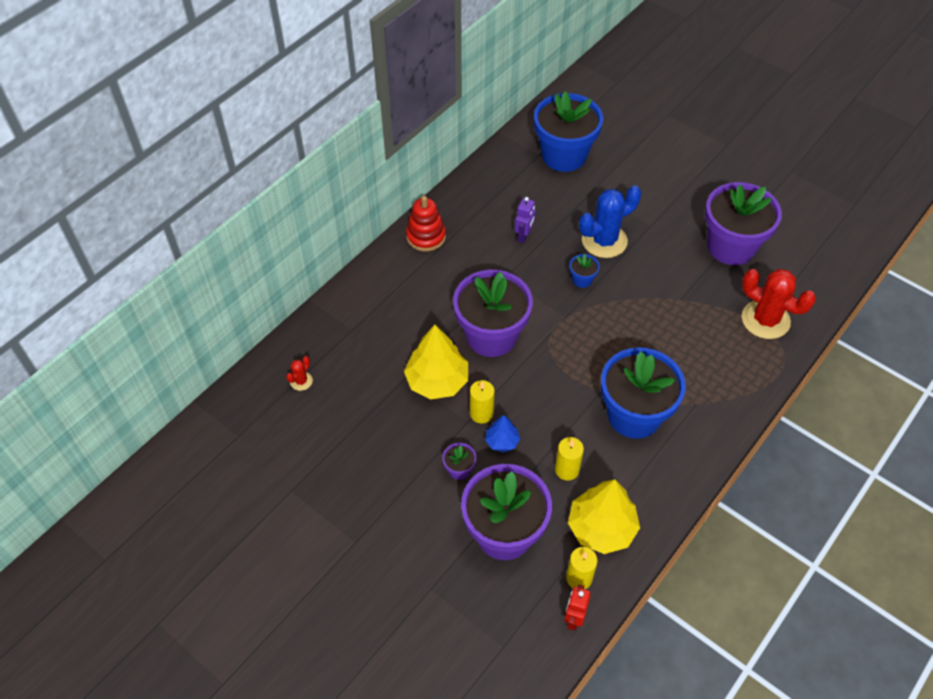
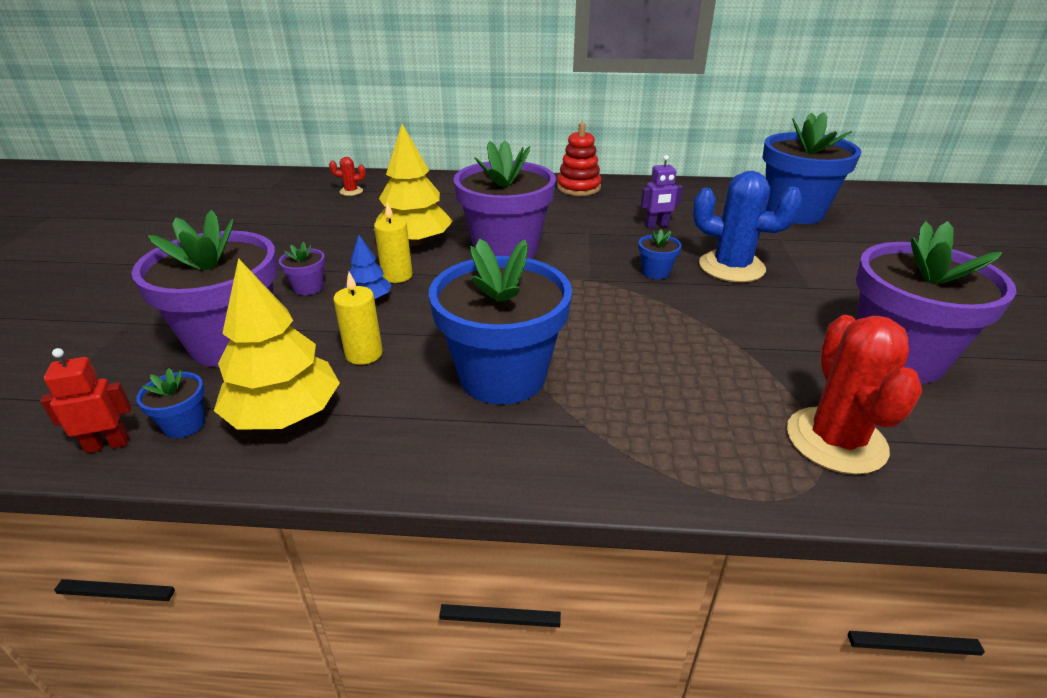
camera: 55 degrees right, 20 degrees down
yellow candle [566,547,598,589] -> blue flower pot [136,368,205,438]

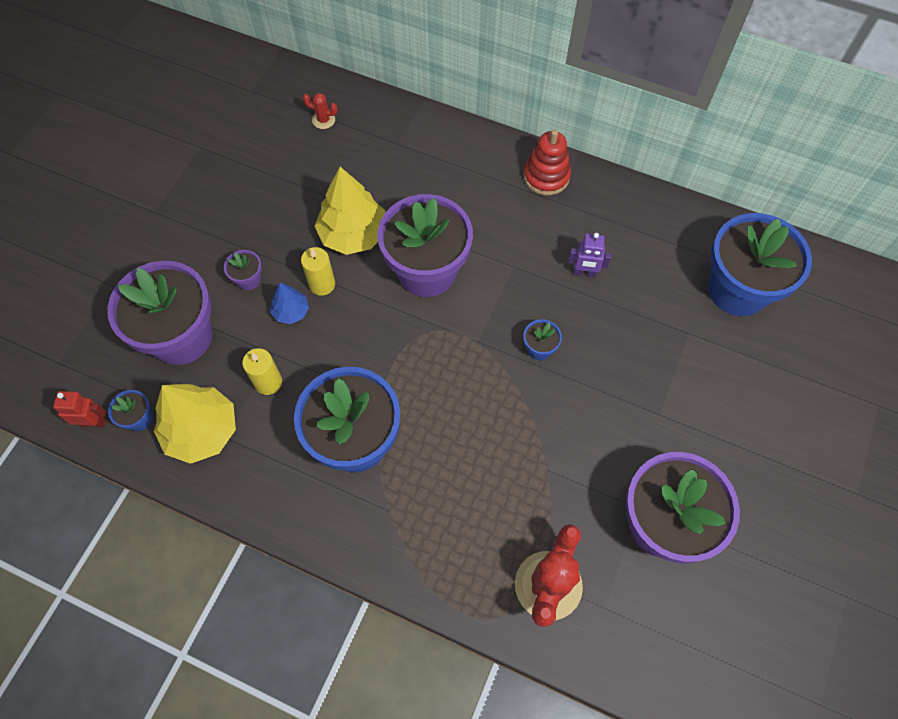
camera: 20 degrees right, 30 degrees up
blue cactus [693,171,802,282] -> none

